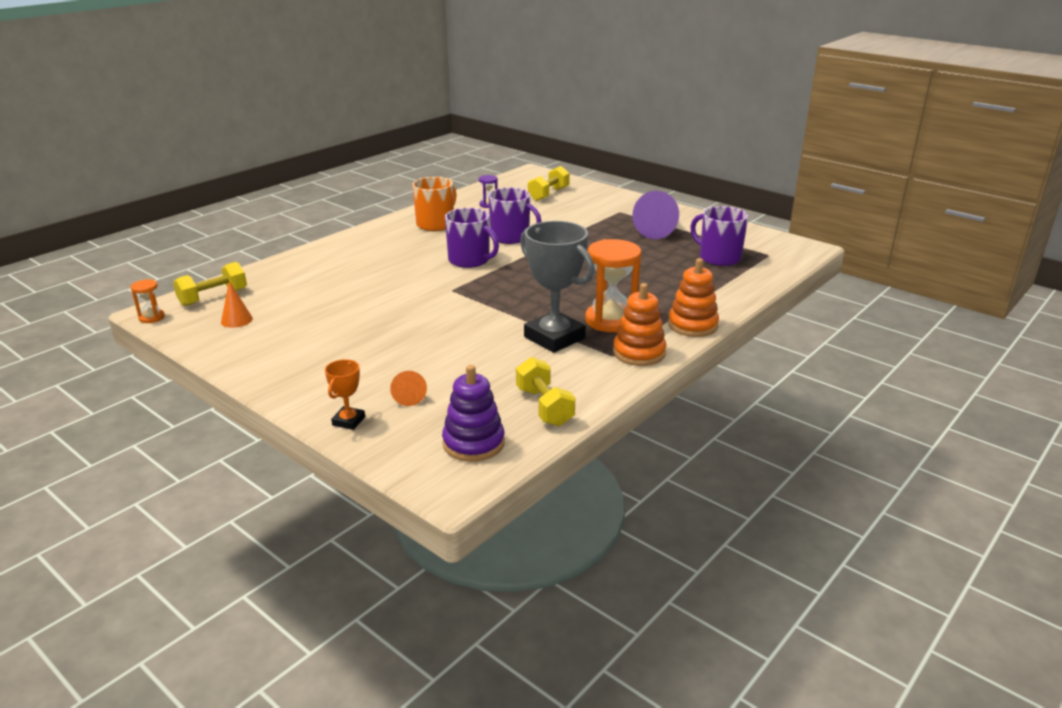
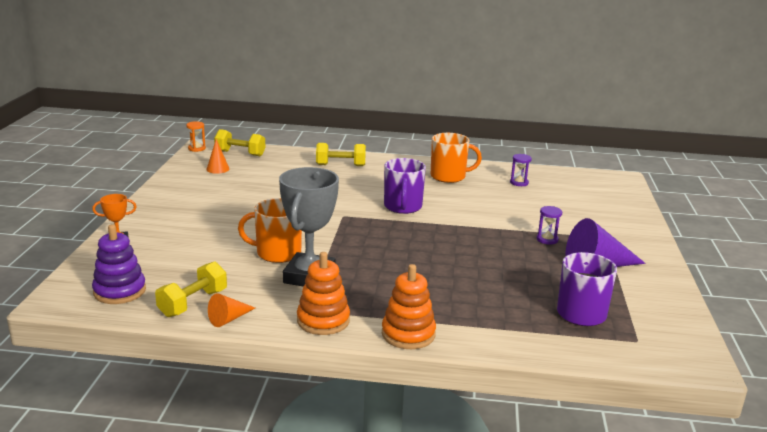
camera: 55 degrees right, 5 degrees down
orange cone [390,371,427,406] -> orange cone moved to [208,293,255,327]
purple mug [489,187,542,244] -> none
yellow dumbbell [528,166,570,201] -> yellow dumbbell moved to [316,143,366,166]
orange hourglass [585,239,642,332] -> none
none -> orange mug [238,198,302,263]
none -> purple hourglass [537,206,562,244]

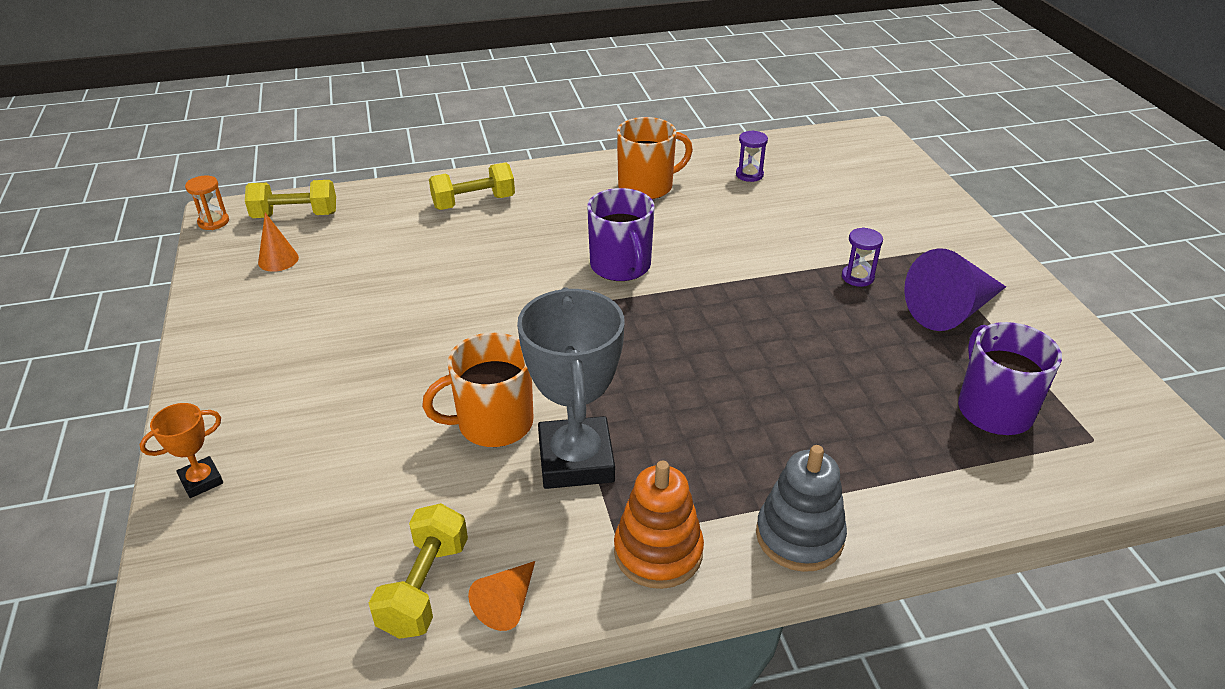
camera: 20 degrees left, 15 degrees up
purple stacking toy [92,224,146,304] -> none
orange stacking toy [382,264,436,349] -> grey stacking toy [756,445,847,572]

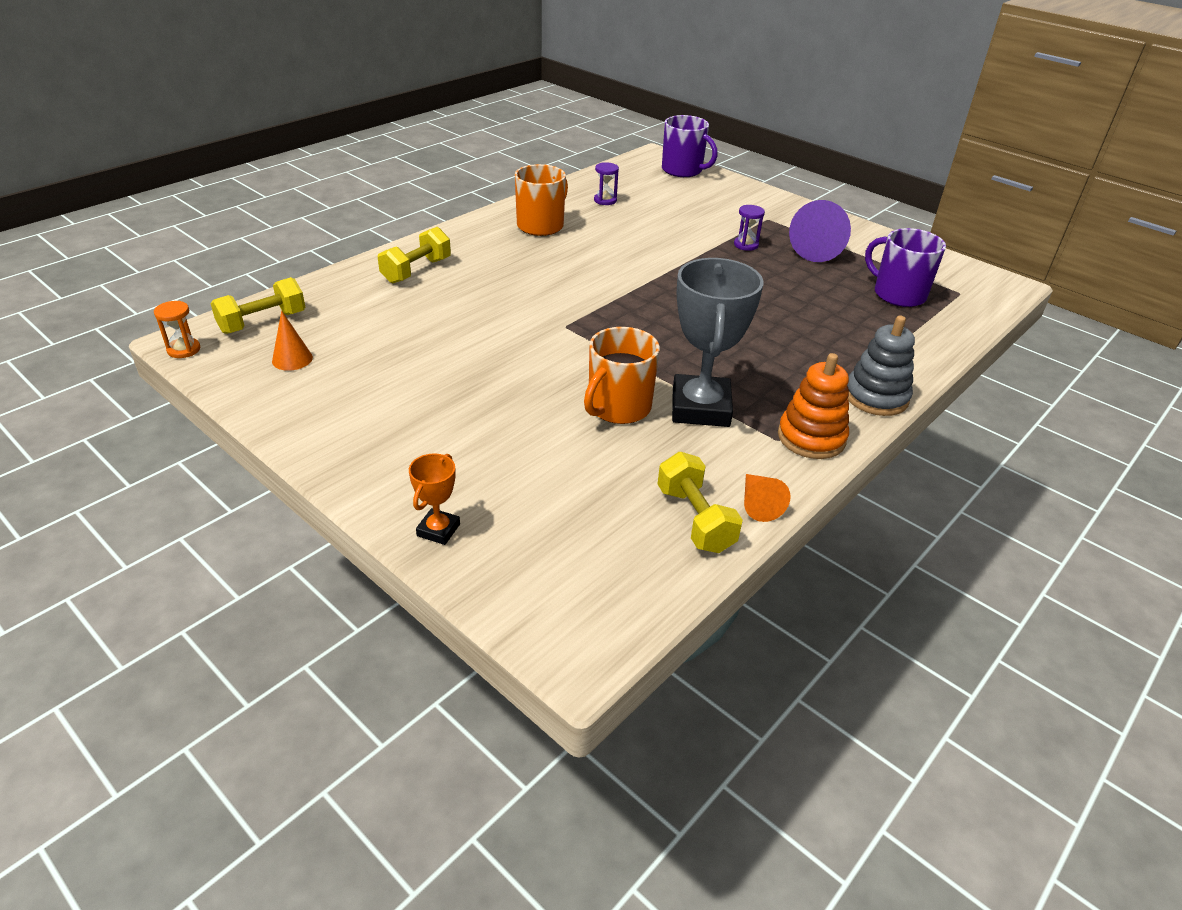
camera: 35 degrees left, 0 degrees up
grey trophy [517,287,625,489] -> grey trophy turned 45 degrees clockwise [672,258,764,427]
purple mug [587,188,655,281] -> purple mug moved to [662,115,718,177]

